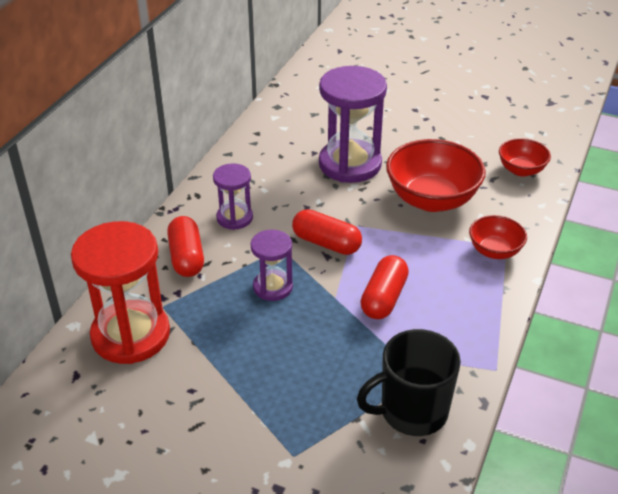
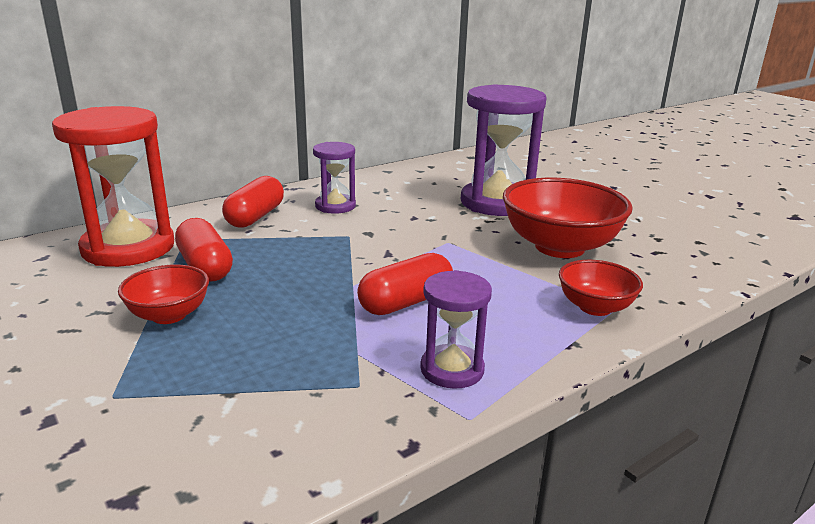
camera: 30 degrees right, 15 degrees down
purple hourglass [251,230,293,301] -> purple hourglass moved to [420,270,492,389]
red capsule [292,209,362,255] -> red capsule moved to [175,218,233,282]
black mug [357,329,461,436] -> none
red bowl [499,138,551,177] -> red bowl moved to [118,265,209,324]

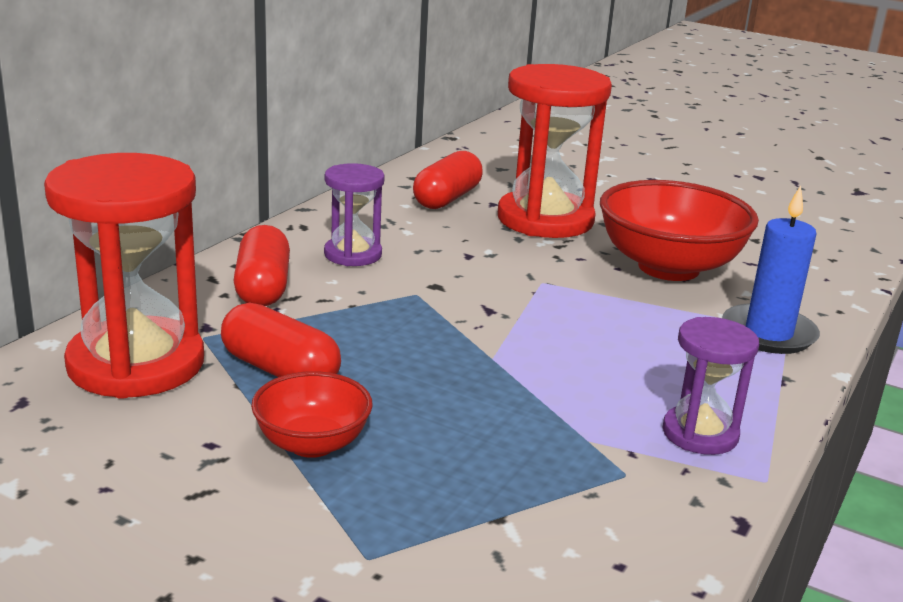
camera: 25 degrees left, 0 degrees up
red capsule [357,253,453,315] -> red capsule moved to [413,151,483,209]
purple hourglass [461,84,546,216] -> red hourglass [498,64,612,238]
red bowl [559,260,643,316] -> blue candle [722,185,820,354]

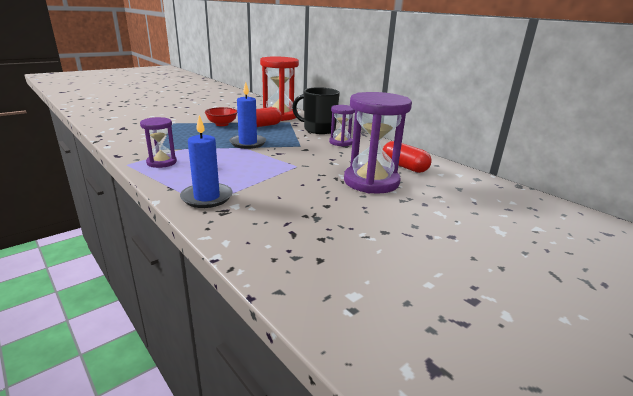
camera: 110 degrees right, 0 degrees up
red capsule [234,225,290,306] -> black mug [292,87,340,134]
red hourglass [498,64,612,238] -> purple hourglass [344,92,412,194]
red bowl [600,180,759,281] -> none
none -> blue candle [229,82,266,149]

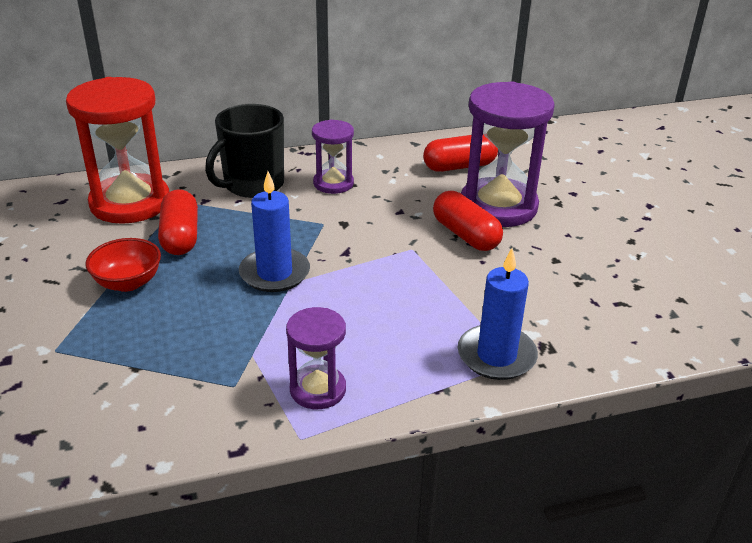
camera: 65 degrees left, 10 degrees up
none -> red capsule [433,191,503,251]

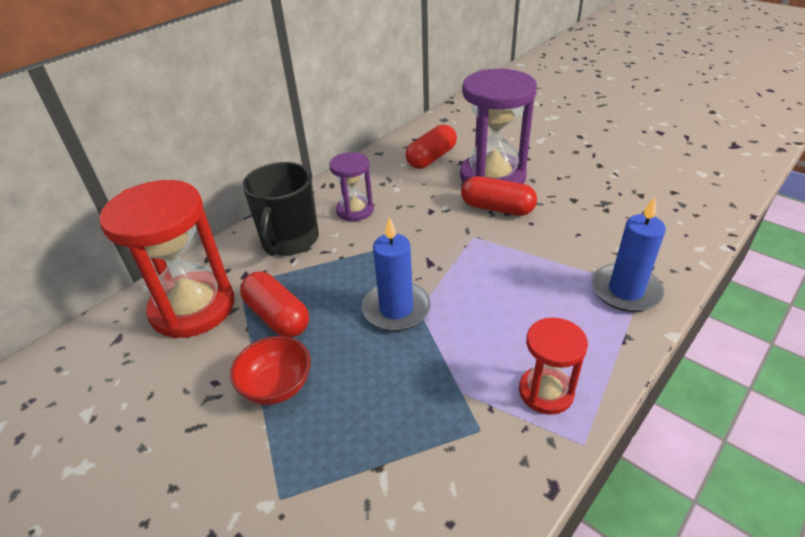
camera: 30 degrees left, 5 degrees up
purple hourglass [286,307,346,409] -> red hourglass [519,317,588,415]

